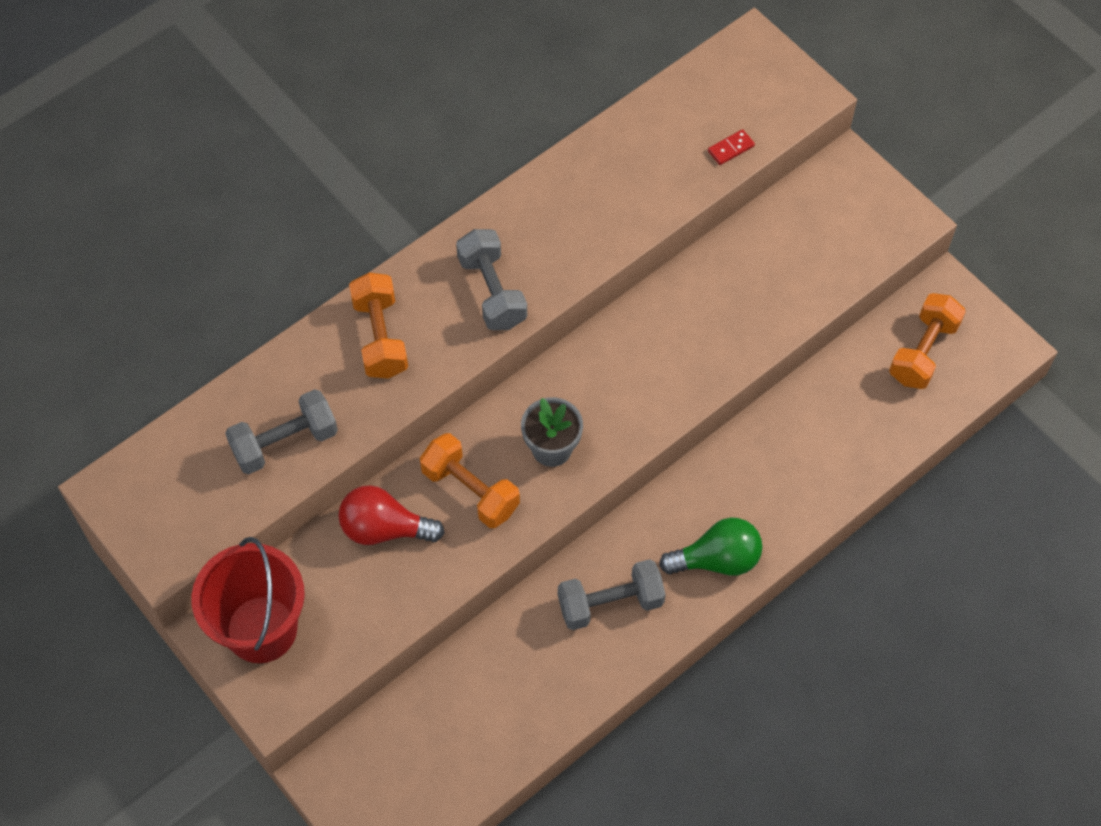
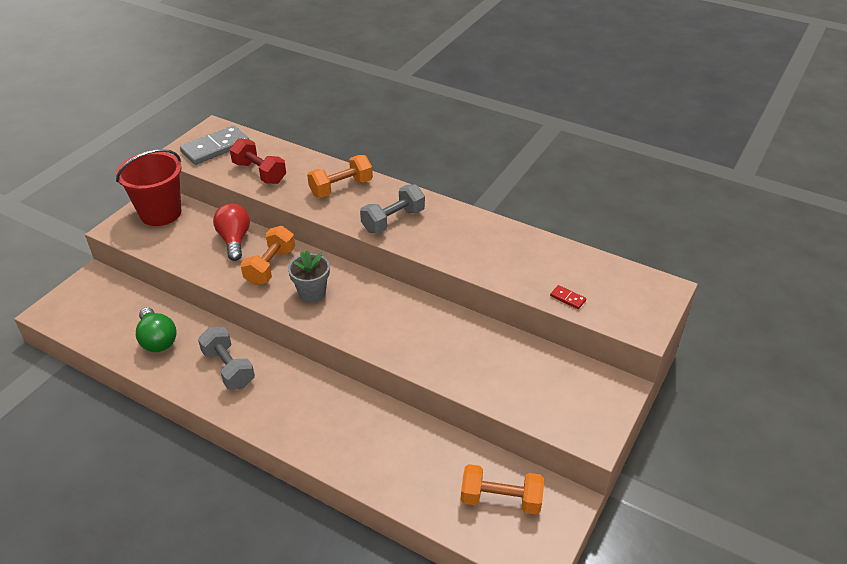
camera: 70 degrees right, 20 degrees down
grey dumbbell [225,389,338,474] -> red dumbbell [230,138,286,184]
green light bulb [659,517,762,576] -> green light bulb moved to [136,307,177,352]
none -> grey domino [180,125,249,165]

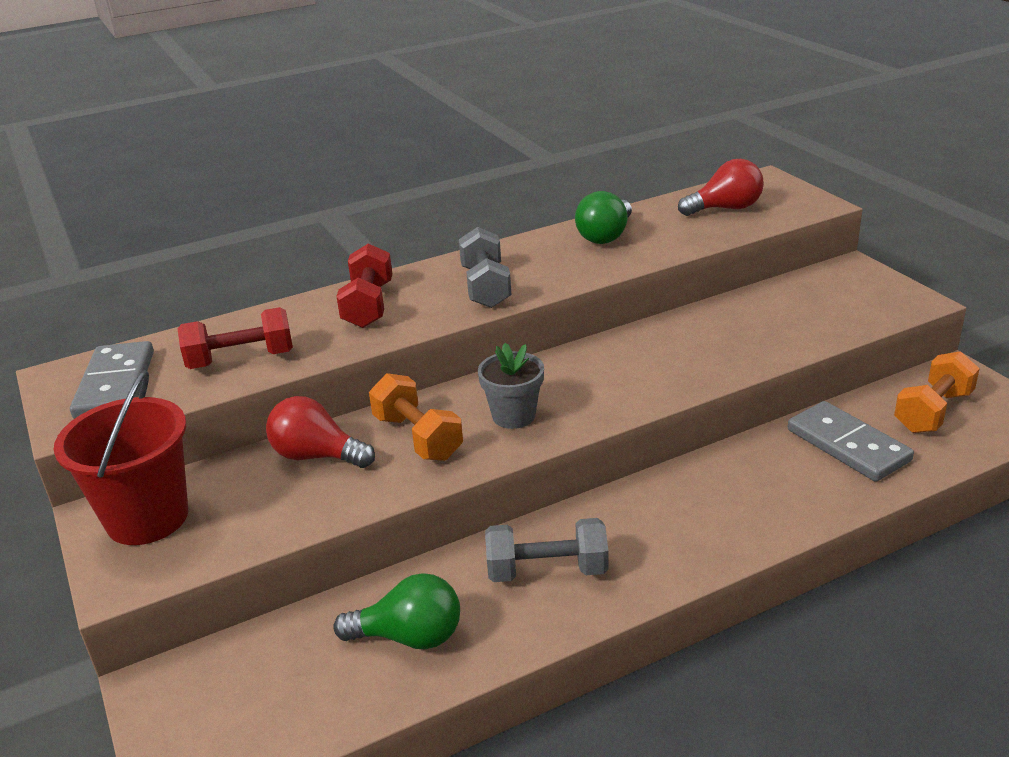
camera: 55 degrees left, 10 degrees down
orange dumbbell [307,155,373,197] -> red dumbbell [336,243,392,328]
red domino [550,285,586,309] -> none
none -> green light bulb [575,191,632,244]
none -> red light bulb [678,159,764,216]
none -> grey domino [788,401,914,482]

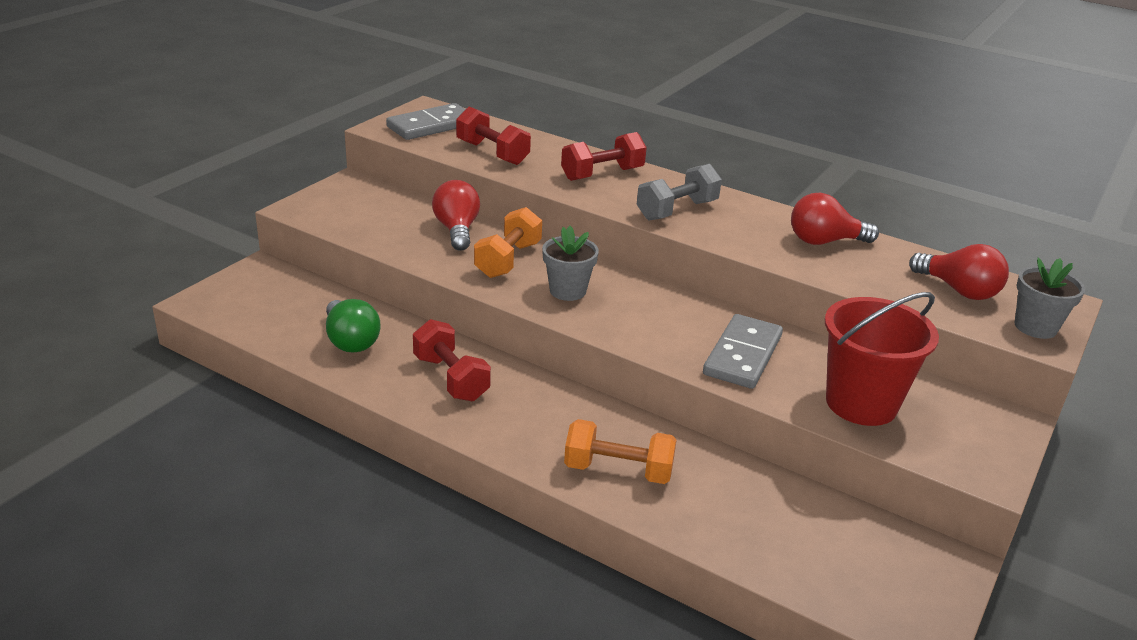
camera: 55 degrees right, 0 degrees up
red bucket [54,370,188,545] -> red bucket moved to [825,292,939,426]
grey dumbbell [485,518,608,582] -> red dumbbell [413,319,491,401]
green light bulb [575,191,632,244] -> red light bulb [791,193,879,245]
grey domino [788,401,914,482] -> grey domino moved to [703,314,783,389]
orange dumbbell [894,351,980,433] -> orange dumbbell moved to [564,419,677,484]
none -> grey flower pot [1015,258,1085,339]

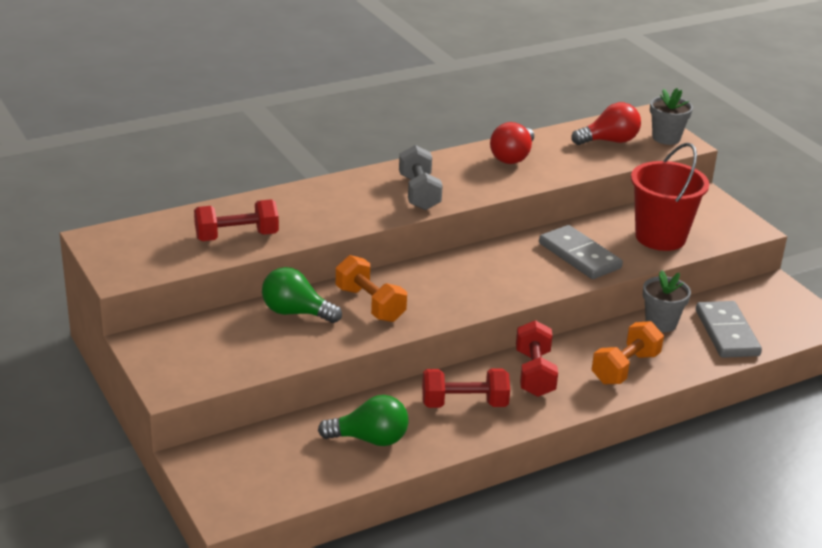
camera: 60 degrees left, 0 degrees up
grey domino [386,103,466,140] -> grey domino moved to [696,301,762,358]
red light bulb [432,180,480,251] -> green light bulb [262,267,342,323]
grey flower pot [542,226,599,301] -> grey flower pot moved to [643,270,691,332]
red dumbbell [561,132,647,181] -> red dumbbell moved to [516,320,558,397]

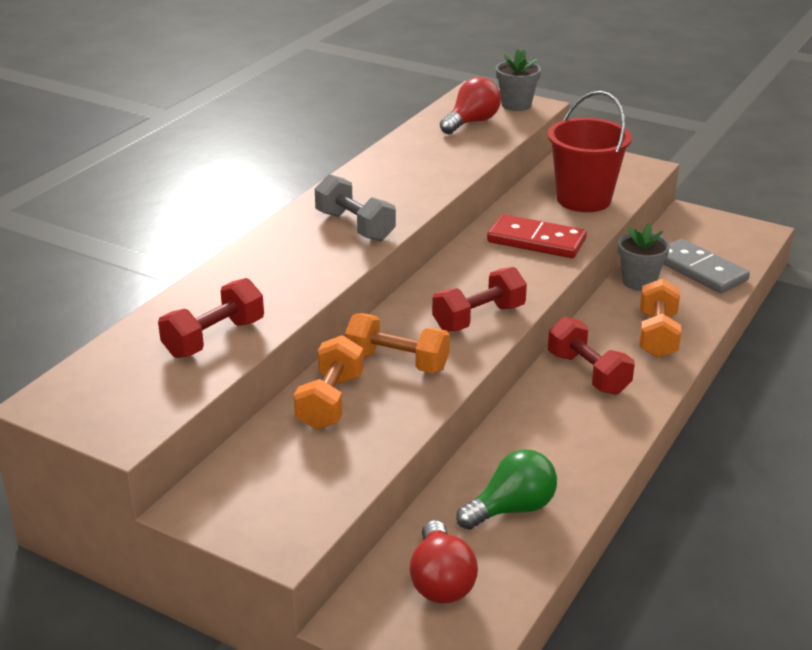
camera: 30 degrees left, 0 degrees up
green light bulb [262,267,342,323] -> orange dumbbell [294,335,364,430]
red dumbbell [422,368,510,408] -> red dumbbell moved to [432,267,527,332]
red light bulb [490,122,534,164] -> red light bulb moved to [409,520,478,604]
grey domino [539,225,623,279] -> red domino [487,214,587,258]

